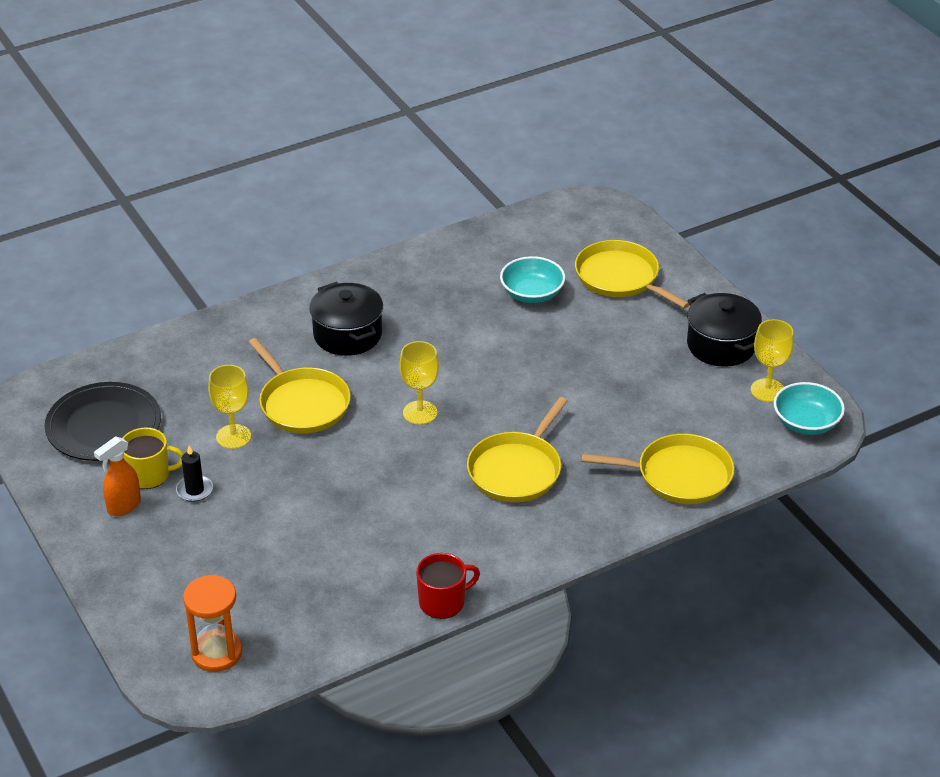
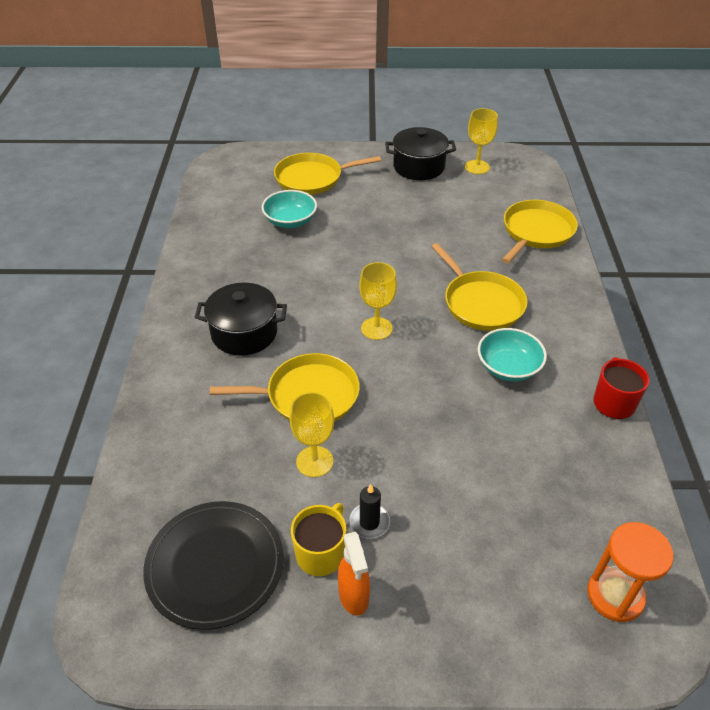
camera: 60 degrees left, 5 degrees up
turquoise bowl [774,382,845,435] -> turquoise bowl moved to [478,328,547,381]

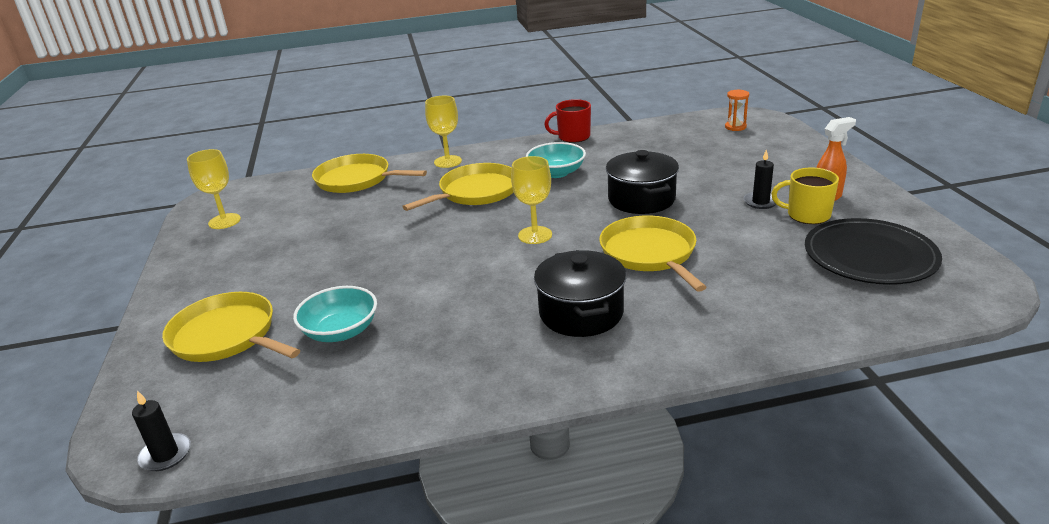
camera: 100 degrees left, 15 degrees down
yellow pan [274,153,381,195] -> yellow pan turned 150 degrees clockwise [162,292,300,362]
yellow goblet [290,392,334,477] -> yellow goblet moved to [425,96,462,168]
black pot [385,127,456,180] -> black pot moved to [606,150,679,214]
orange hourglass [587,522,673,622] -> orange hourglass [725,90,749,131], size x0.59
none -> black candle [132,391,191,471]

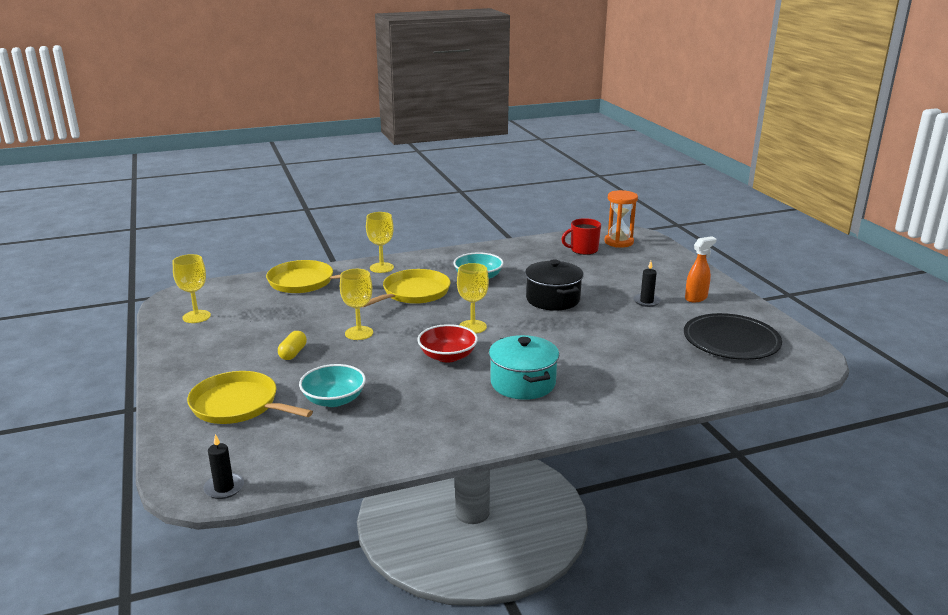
camera: 10 degrees left, 5 degrees down
black pot [534,250,626,337] -> turquoise pot [489,335,559,400]
red mug [544,99,591,143] -> red mug moved to [561,218,601,255]
yellow pan [599,215,706,292] -> none
orange hourglass [725,90,749,131] -> orange hourglass [604,190,638,248], size x1.69
yellow mug [771,168,839,224] -> none
none -> yellow capsule [278,331,307,360]
none -> yellow goblet [340,269,373,340]
none -> red bowl [417,324,478,363]

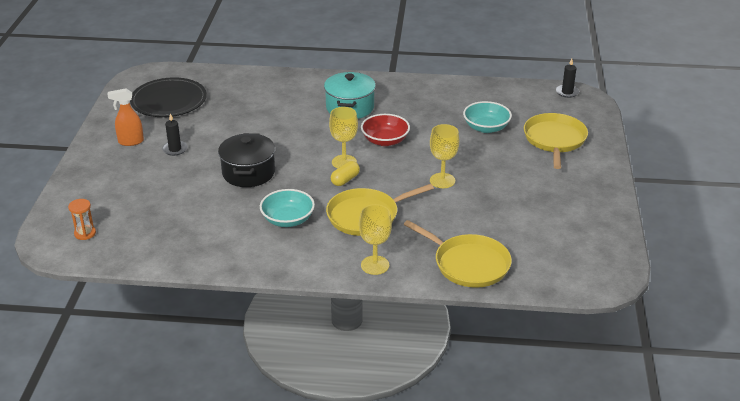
camera: 155 degrees left, 10 degrees up
yellow goblet [173,254,211,323] -> none
yellow pan [187,371,313,424] -> yellow pan turned 135 degrees counterclockwise [524,113,588,169]
yellow capsule [278,331,307,360] -> yellow capsule moved to [331,161,360,186]
red mug [561,218,601,255] -> none
orange hourglass [604,190,638,248] -> orange hourglass [68,199,96,240], size x0.59

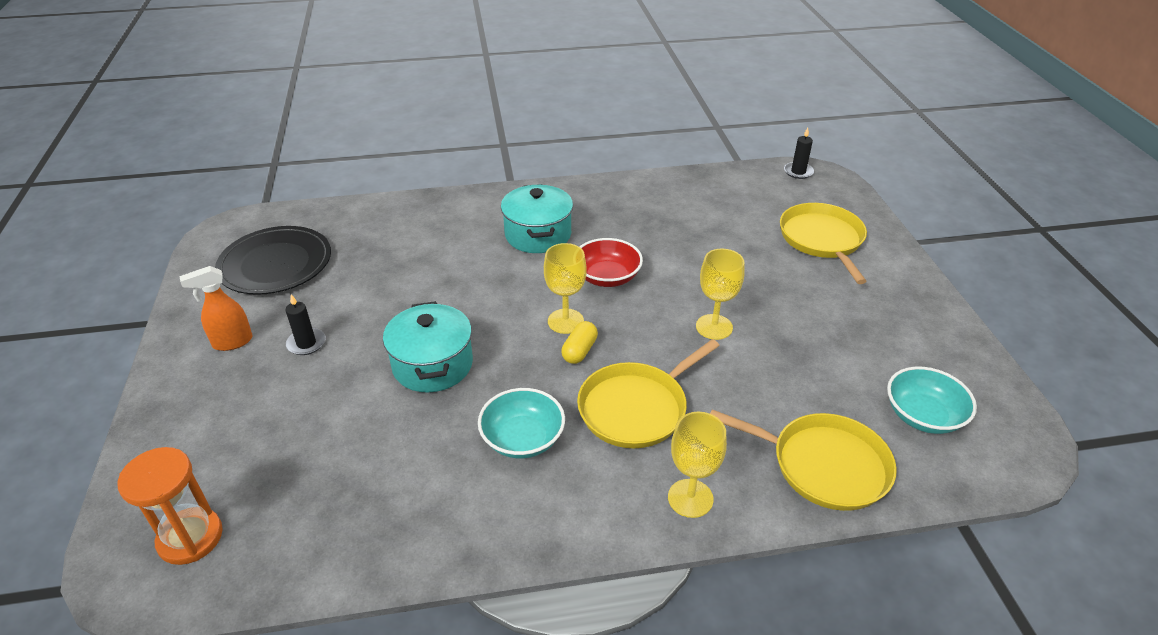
camera: 15 degrees left, 5 degrees up
orange hourglass [68,199,96,240] -> orange hourglass [118,447,223,565], size x1.69
black pot [218,133,275,187] -> turquoise pot [383,301,473,392]
turquoise bowl [463,101,512,133] -> turquoise bowl moved to [887,367,977,434]

